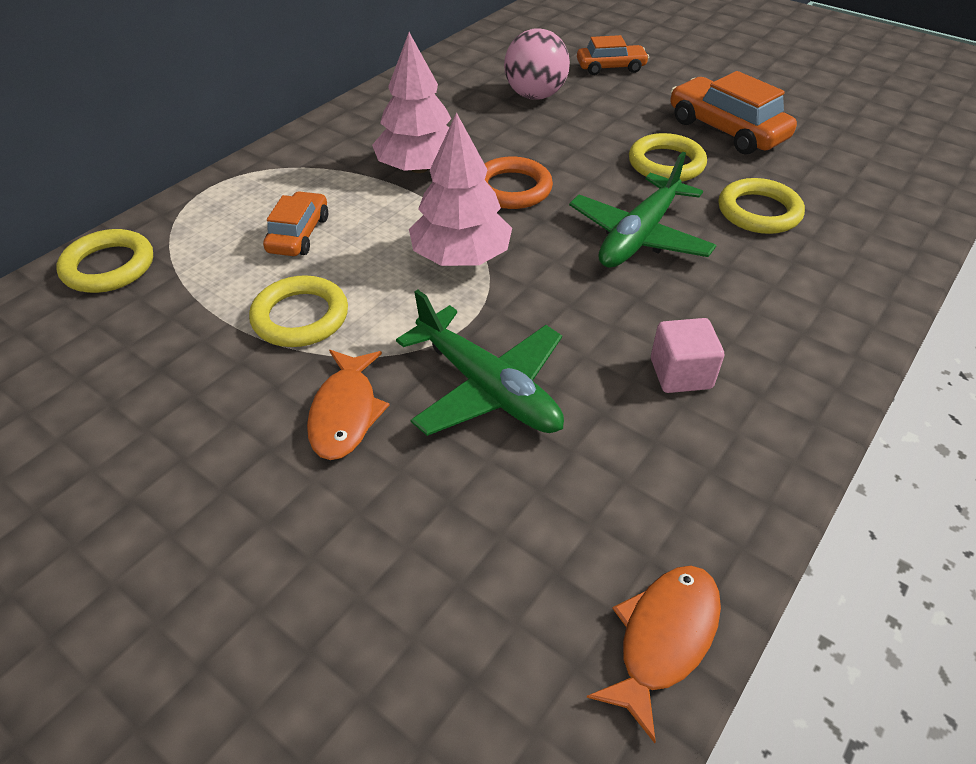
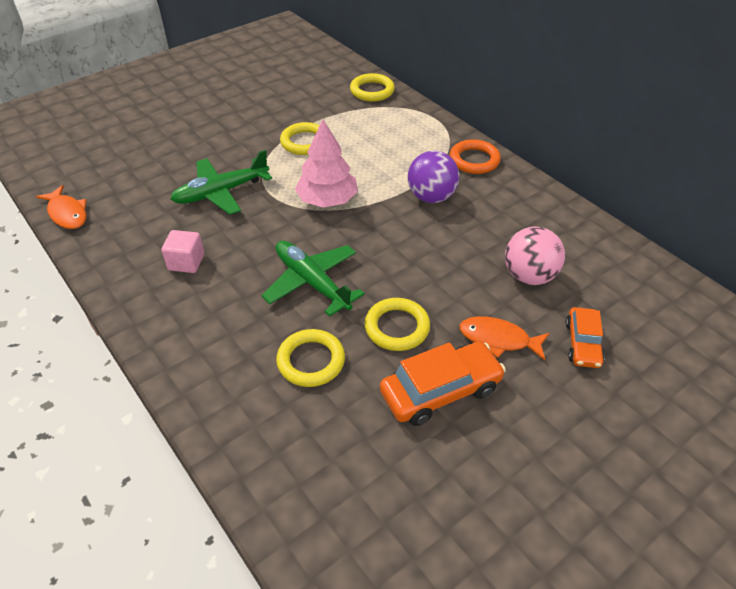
camera: 105 degrees right, 0 degrees up
orange car [263,191,328,256] -> none
orange fish [307,350,389,460] -> orange fish moved to [459,316,549,360]
pink tree [372,32,451,173] -> purple ball [408,151,460,203]
orange ring [484,157,553,209] -> orange ring moved to [450,139,501,174]

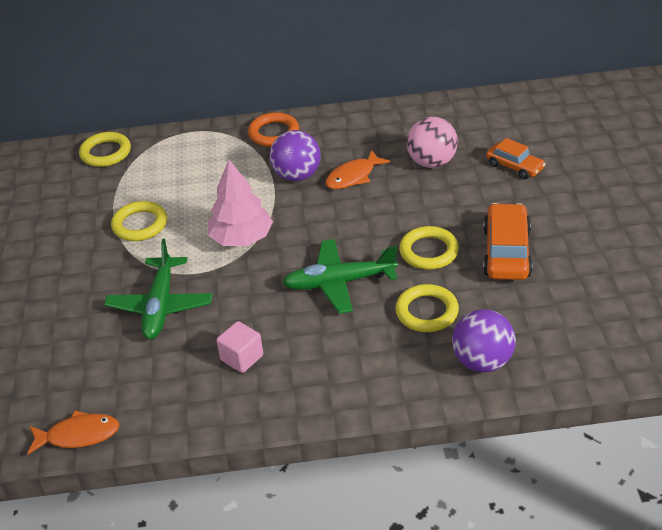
camera: 55 degrees left, 5 degrees down
orange fish [459,316,549,360] -> orange fish moved to [325,150,391,189]
none -> purple ball [452,309,516,372]

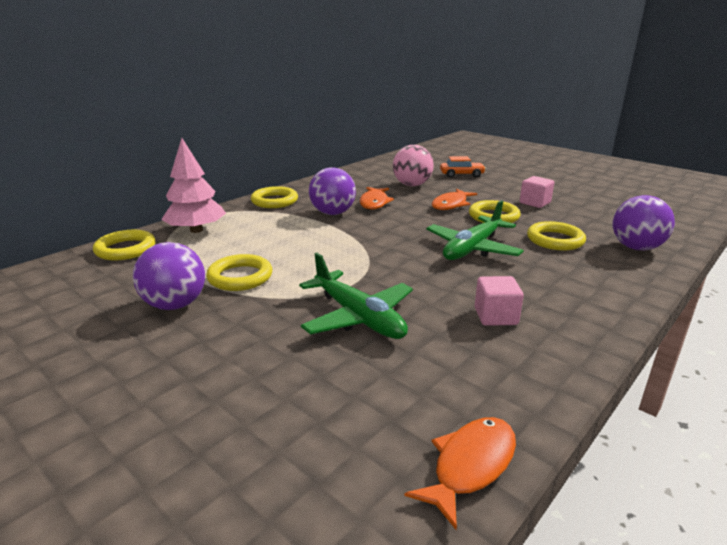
camera: 45 degrees left, 15 degrees down
pink tree [208,160,273,246] -> pink tree moved to [161,138,226,233]
orange ring [248,112,299,147] -> yellow ring [251,186,298,208]
orange car [483,203,533,280] -> pink cube [520,176,554,208]
none -> purple ball [133,242,205,310]
none -> orange fish [432,189,477,210]

